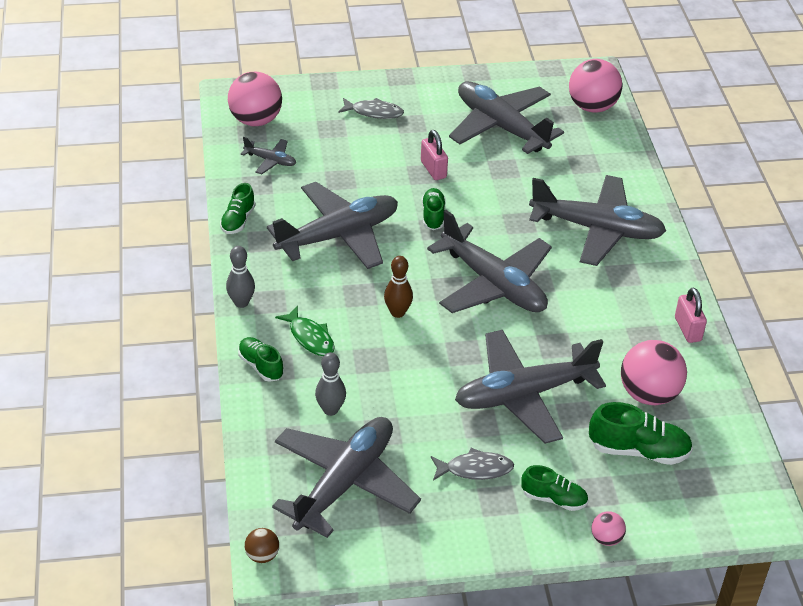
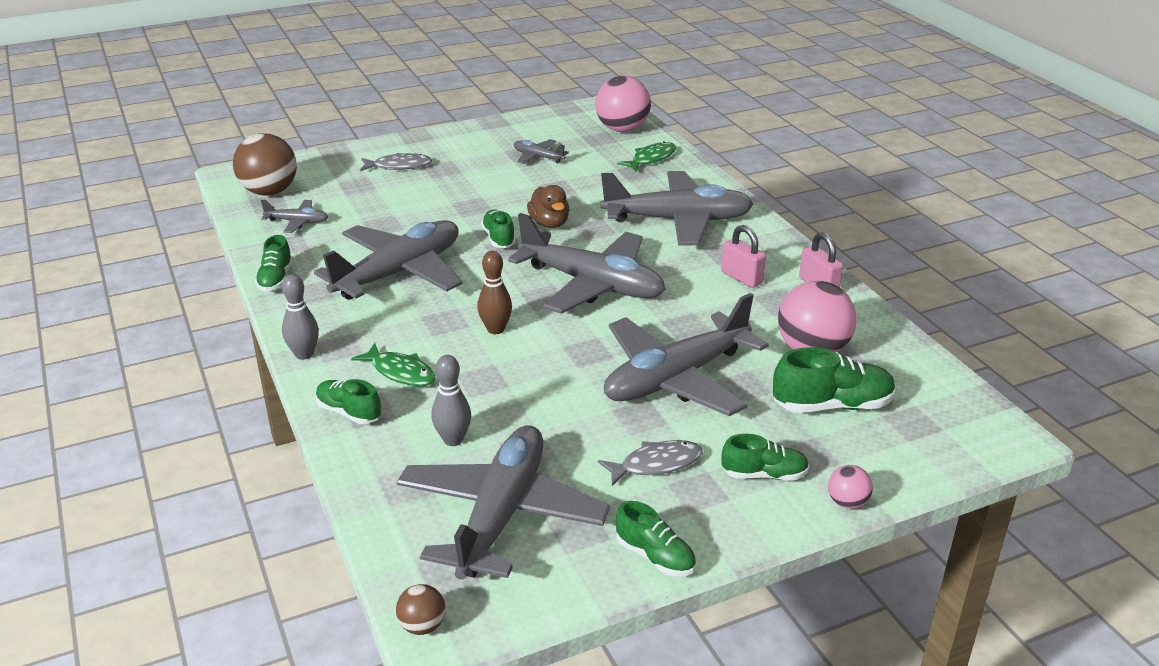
camera: 15 degrees left, 10 degrees down
pink ball [228,72,282,126] -> brown ball [233,133,297,196]
pink padlock [421,130,448,180] -> pink padlock moved to [721,225,766,288]
grey plane [449,81,564,154] -> grey plane [514,139,569,164], size x0.44
none -> brown duck [527,185,569,228]
none -> green shoe [616,501,696,576]
none -> green fish [617,142,676,172]

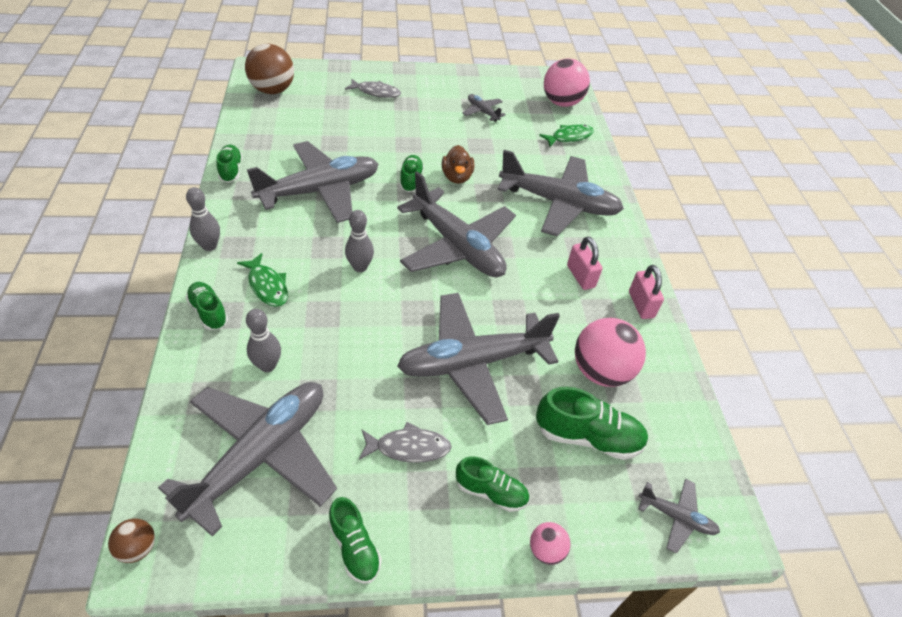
camera: 15 degrees right, 15 degrees up
green shoe [255,235,293,291] -> green shoe turned 150 degrees clockwise [216,145,242,183]
grey plane [261,200,328,233] -> grey plane moved to [638,479,720,554]
brown bowling pin [477,251,512,334] -> grey bowling pin [345,210,374,272]

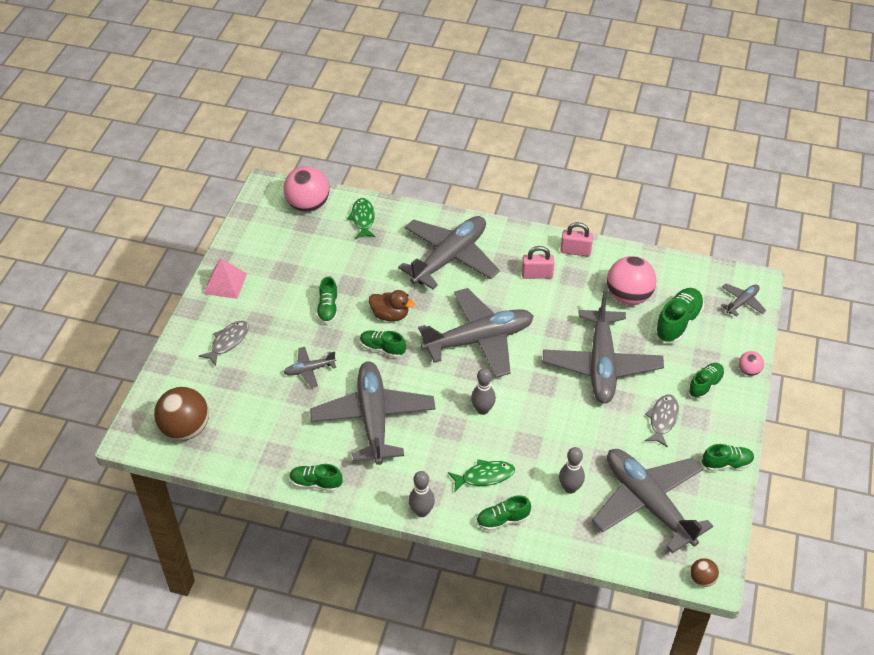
camera: 65 degrees left, 0 degrees up
grey plane [463,94,506,122] -> grey plane moved to [284,347,336,388]
none -> pink pyramid [204,258,247,299]
none -> green shoe [316,276,338,324]

